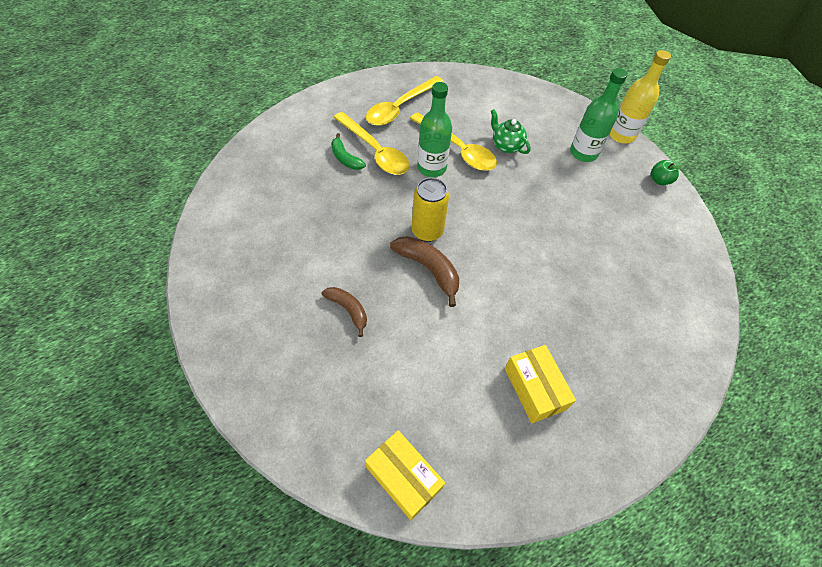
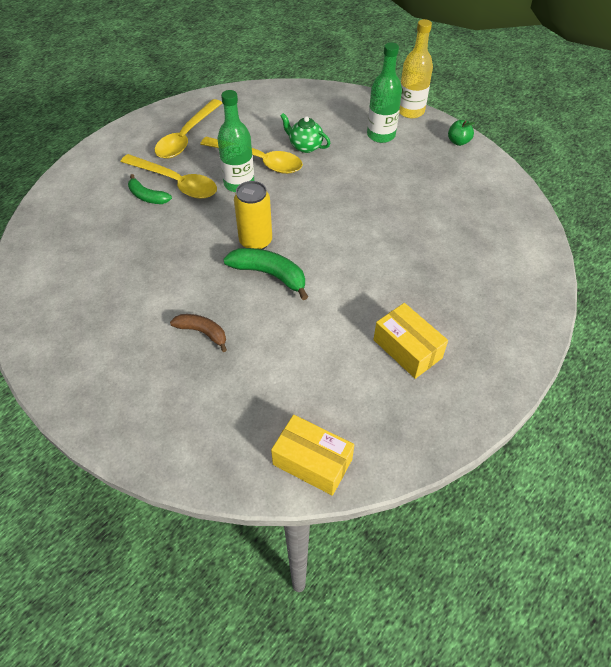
camera: 15 degrees left, 5 degrees down
brown banana [390,236,459,307] -> green banana [223,248,308,300]

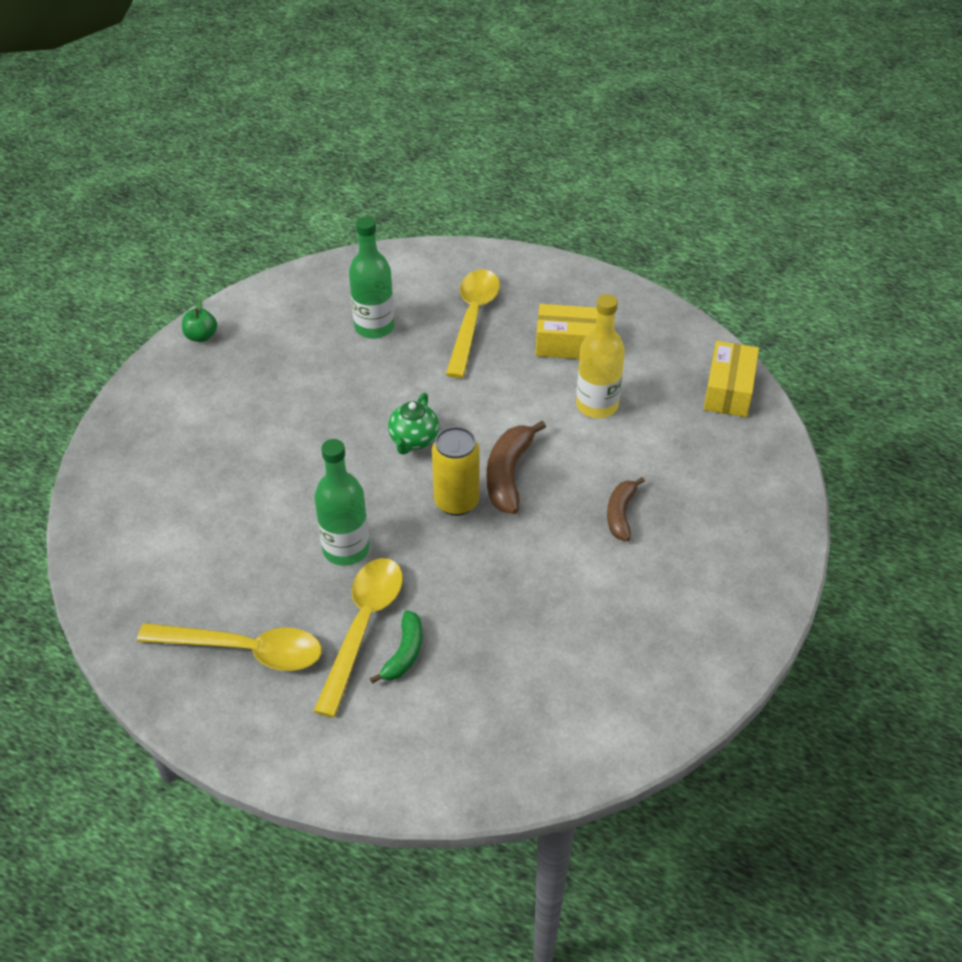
camera: 105 degrees left, 5 degrees down
yellow spoon [200,137,303,174] -> yellow spoon moved to [446,269,500,378]
green banana [223,248,308,300] -> brown banana [487,421,546,514]
green teapot [280,113,330,153] -> green teapot moved to [388,393,439,454]
green bottle [367,42,402,143] -> green bottle moved to [349,217,395,339]
yellow box [374,303,448,379] -> yellow box turned 60 degrees clockwise [536,304,597,359]
yellow bottle [399,19,433,118] -> yellow bottle moved to [576,294,625,418]

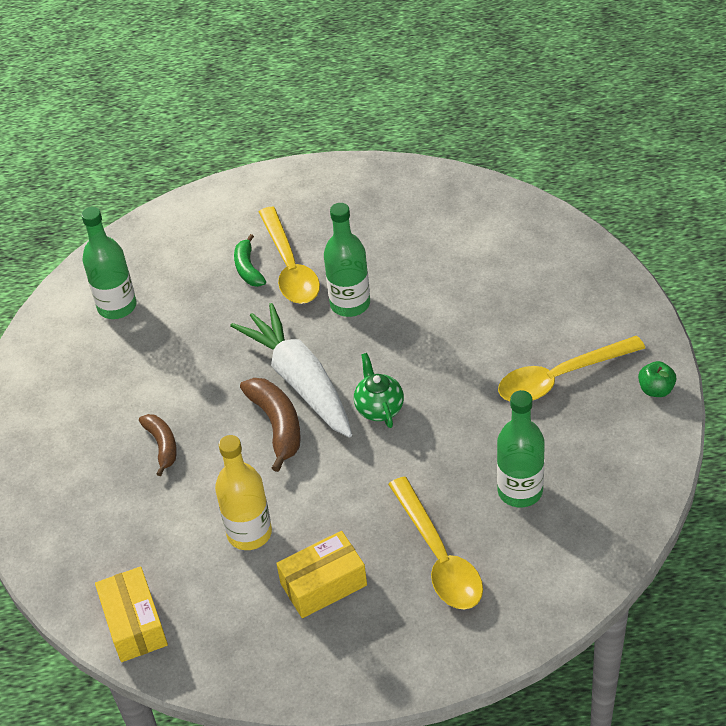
camera: 150 degrees right, 0 degrees up
yellow spoon [137,623,322,671] -> yellow spoon moved to [498,336,645,401]
yellow can [432,427,480,516] -> white carrot [230,303,352,437]
none -> green bottle [81,207,136,319]

